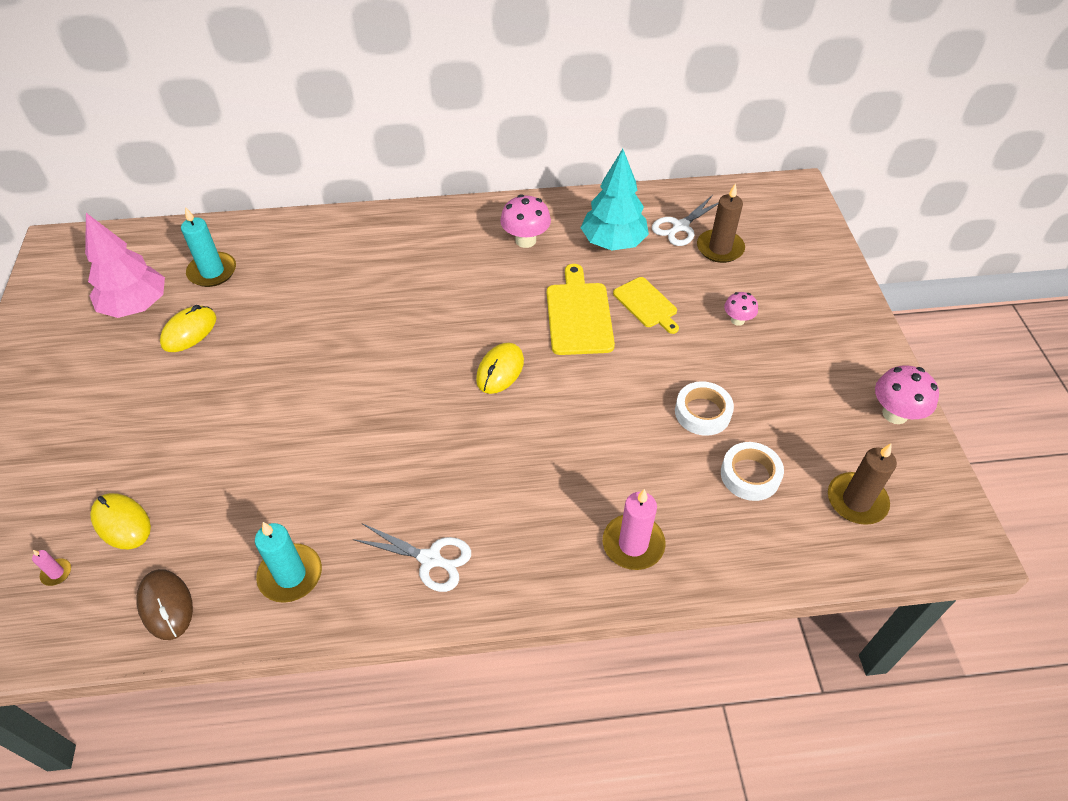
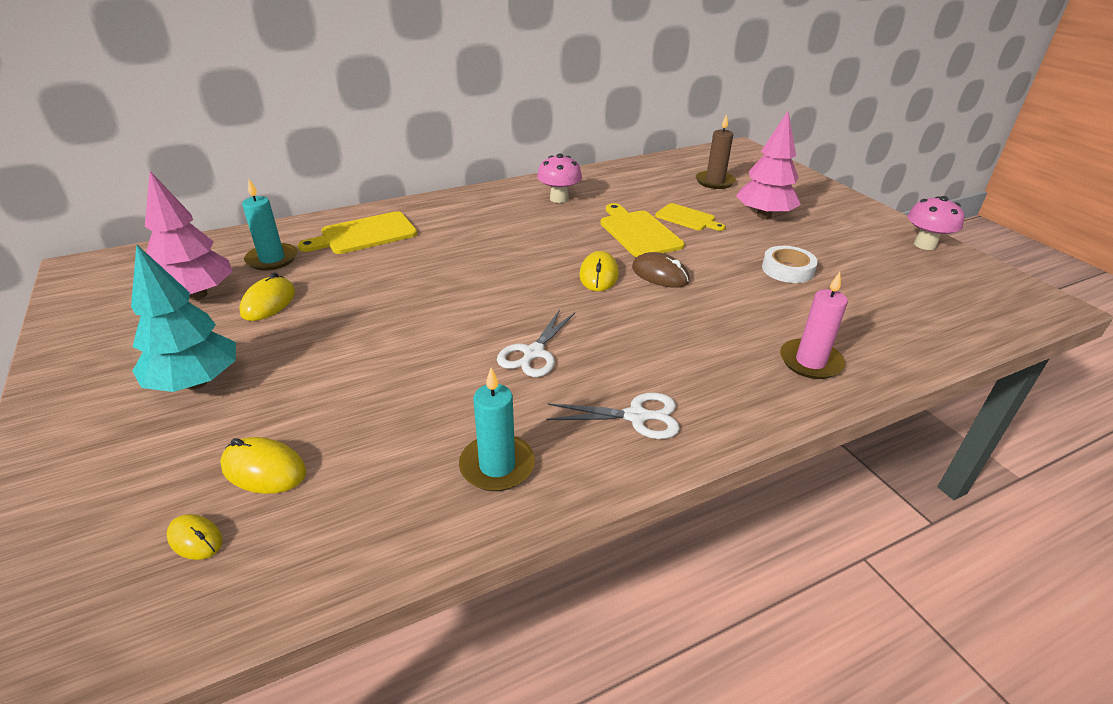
camera: 20 degrees left, 15 degrees down
pink candle [32,550,71,586] -> yellow mouse [166,514,223,560]
brown mouse [136,569,193,640] -> brown mouse moved to [632,252,690,288]
turquoise tree [581,149,649,250] -> turquoise tree moved to [131,244,236,392]
white scissors [652,195,719,246] -> white scissors moved to [497,309,575,377]
white tape [721,442,784,501] -> none
pink mushroom [724,292,758,326] -> pink tree [736,111,801,219]
brown candle [828,443,897,525] -> none
none -> yellow cutting board [298,211,417,254]

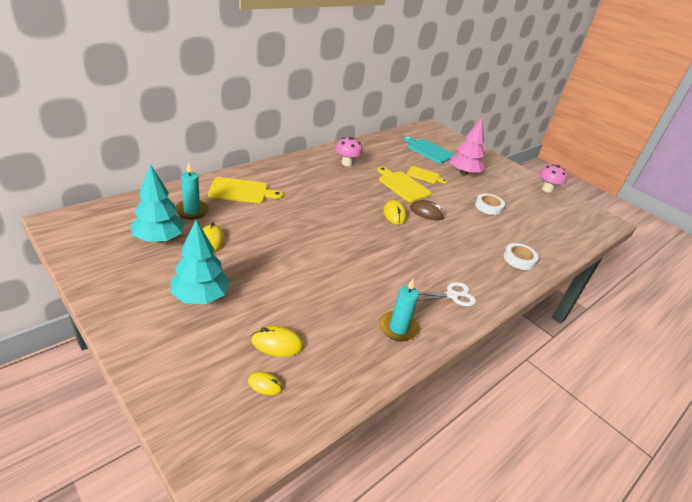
camera: 20 degrees left, 0 degrees up
pink tree [145,171,233,300] -> turquoise tree [131,164,185,242]
yellow cutting board [298,211,417,254] -> yellow cutting board turned 135 degrees counterclockwise [208,177,283,204]
white scissors [497,309,575,377] -> none
brown candle [696,114,736,189] -> turquoise cutting board [403,136,455,163]
pink candle [780,272,848,379] -> white tape [503,243,539,270]

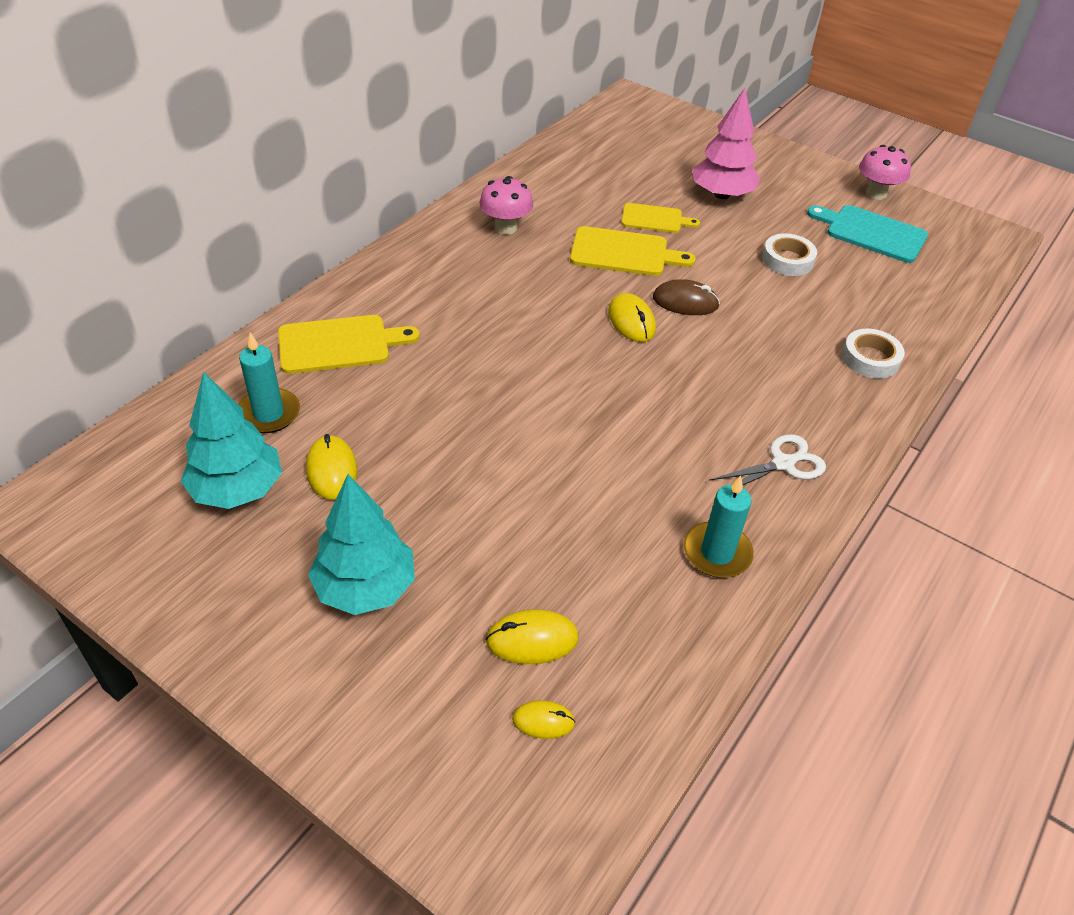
camera: 10 degrees left, 10 degrees up
yellow cutting board [377,167,432,202] -> yellow cutting board turned 150 degrees clockwise [570,226,696,276]
turquoise cutting board [403,136,455,163] -> turquoise cutting board moved to [807,205,928,263]

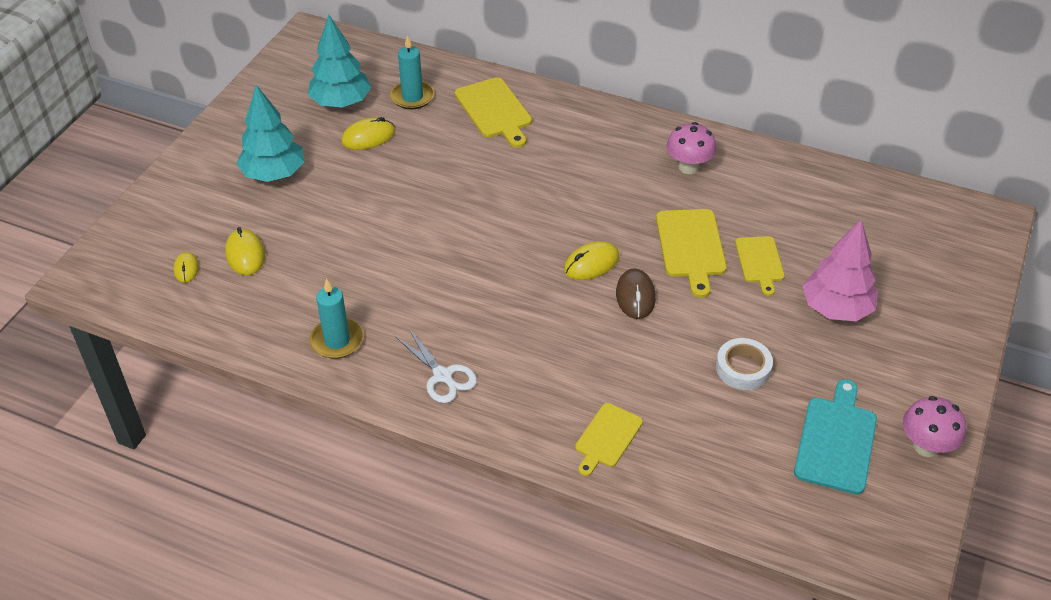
camera: 80 degrees right, 0 degrees up
white tape [842,329,905,379] -> yellow cutting board [575,403,643,476]

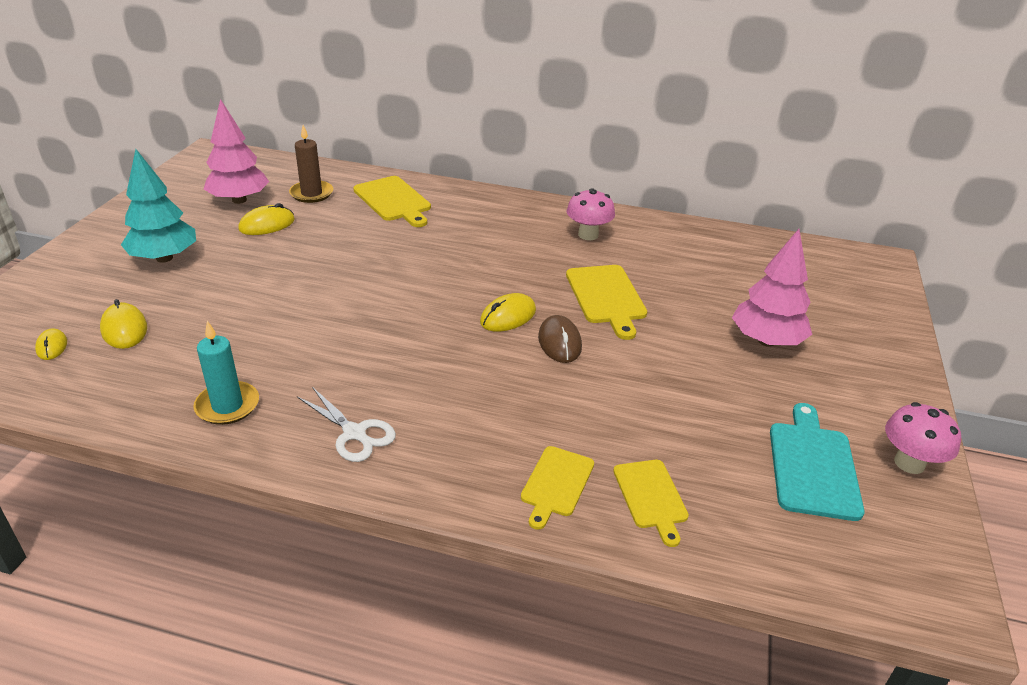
camera: 10 degrees left, 10 degrees down
turquoise tree [308,15,371,108] -> pink tree [204,99,269,204]
turquoise candle [390,35,435,109] -> brown candle [289,125,333,203]
white tape [716,338,773,390] -> none
yellow cutting board [735,236,785,296] -> yellow cutting board moved to [613,460,689,547]

